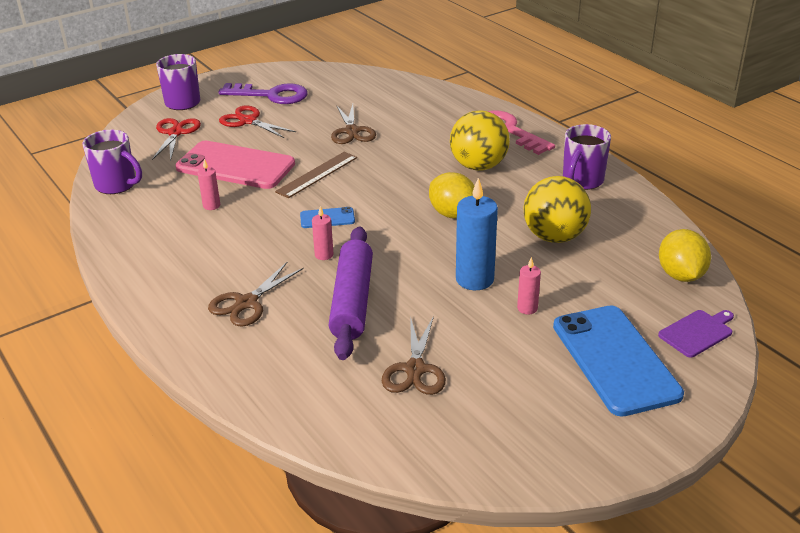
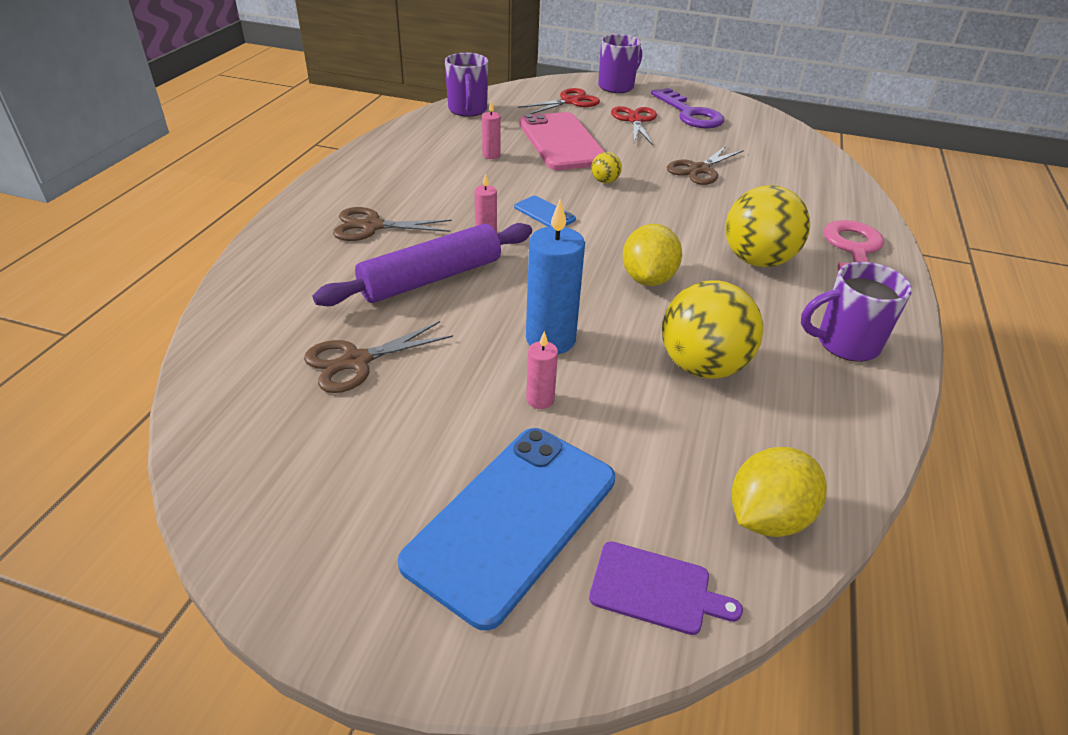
camera: 50 degrees right, 5 degrees up
brown ruler [275,152,357,198] -> yellow ball [591,152,622,183]

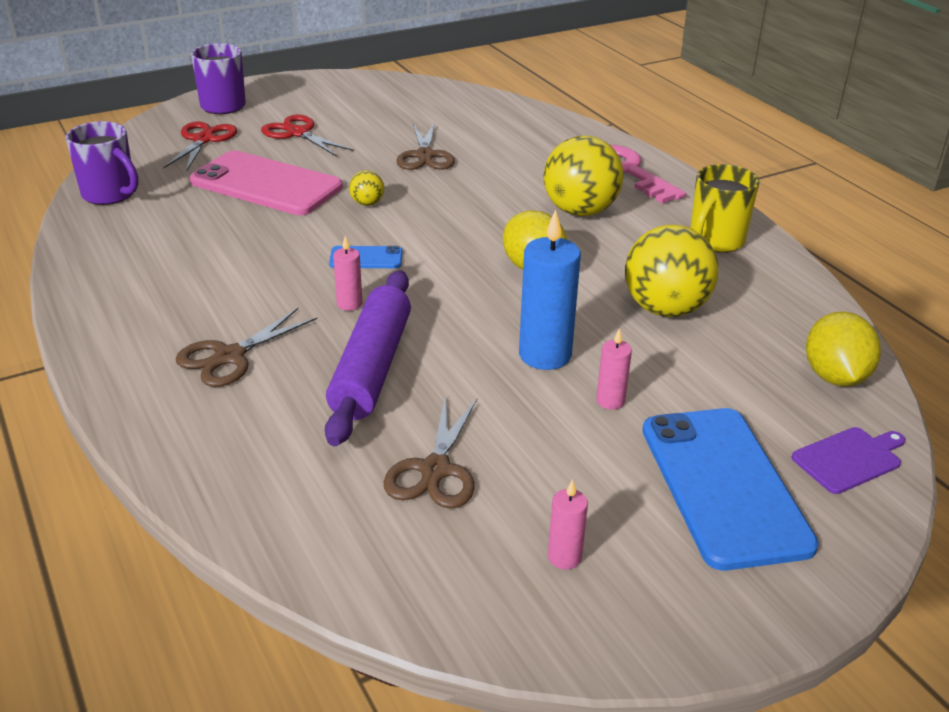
camera: 45 degrees left, 5 degrees down
pink candle [482,101,501,159] -> pink candle moved to [548,479,588,570]
purple key [651,88,724,128] -> none
purple mug [801,262,912,362] -> yellow mug [690,164,759,253]

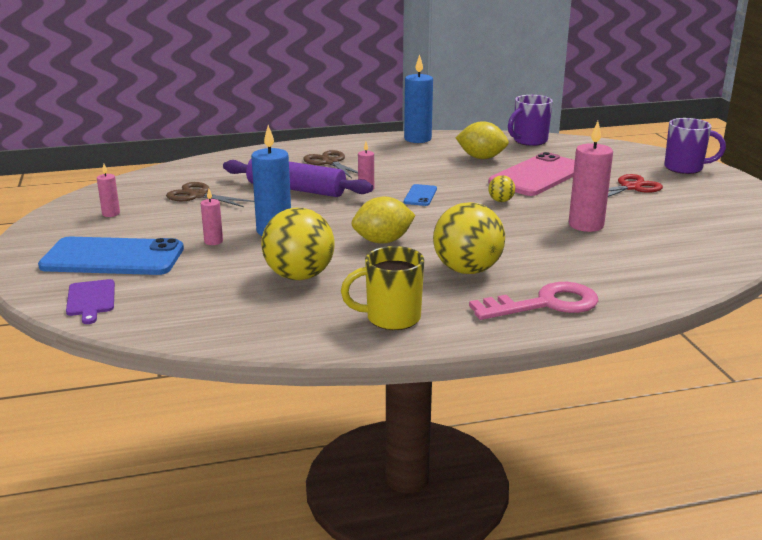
camera: 105 degrees right, 10 degrees down
red scissors [163,121,237,172] -> none
brown scissors [396,122,455,170] -> pink candle [569,121,613,232]
yellow mug [690,164,759,253] -> yellow mug turned 60 degrees counterclockwise [341,246,424,330]
yellow lemon [806,312,881,386] -> yellow lemon moved to [455,121,509,159]
none -> blue candle [404,54,433,143]

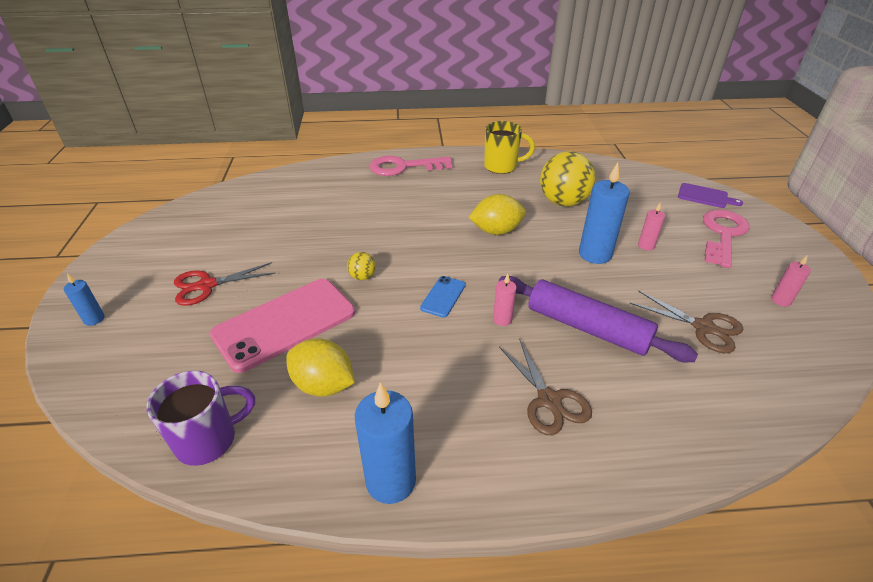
camera: 170 degrees left, 15 degrees up
blue phone [38,237,184,275] -> pink key [703,210,750,268]
purple cutting board [66,279,115,324] -> purple cutting board turned 120 degrees clockwise [678,183,743,208]
yellow ball [433,202,505,274] -> none
pink candle [569,121,613,232] -> none
purple mug [664,118,726,174] -> blue candle [64,273,105,326]

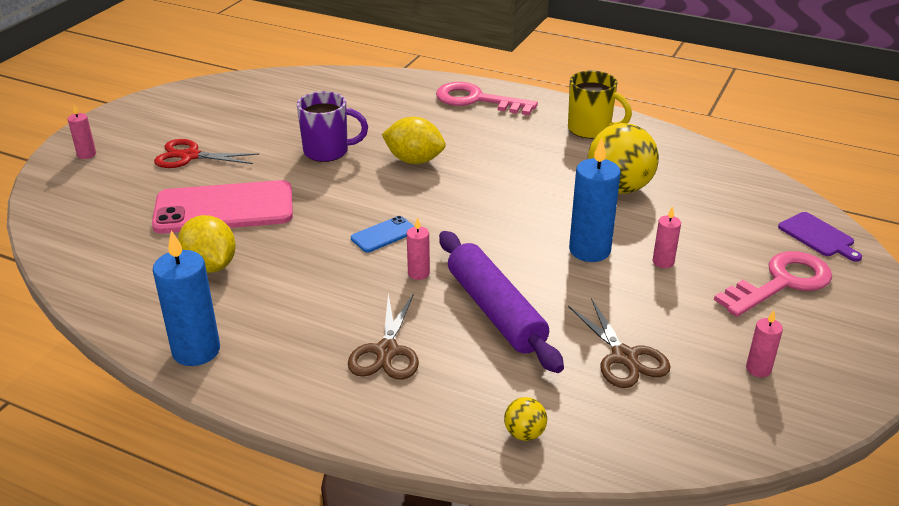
camera: 30 degrees right, 5 degrees down
blue candle [64,273,105,326] -> pink candle [68,105,96,159]
purple mug [146,371,255,466] -> purple mug moved to [297,91,368,162]
yellow ball [347,252,376,280] -> yellow ball moved to [504,397,547,441]
yellow lemon [468,194,526,235] -> yellow lemon moved to [382,117,446,164]

